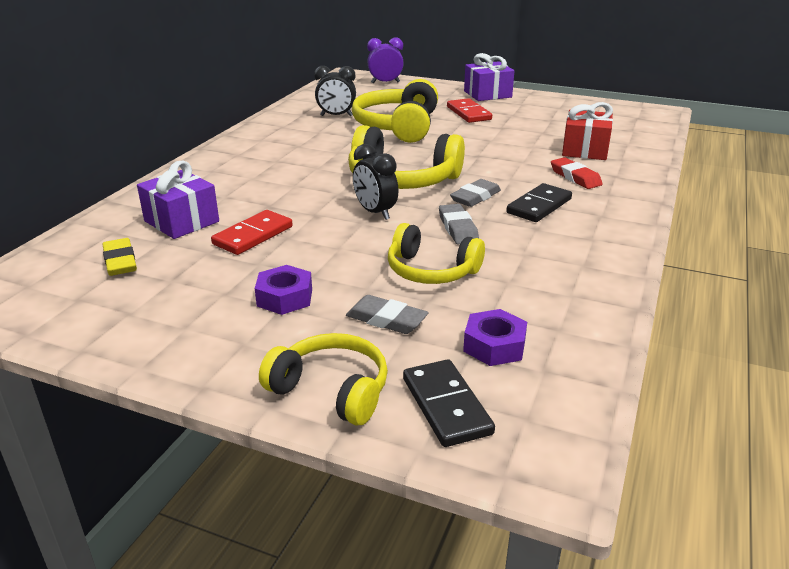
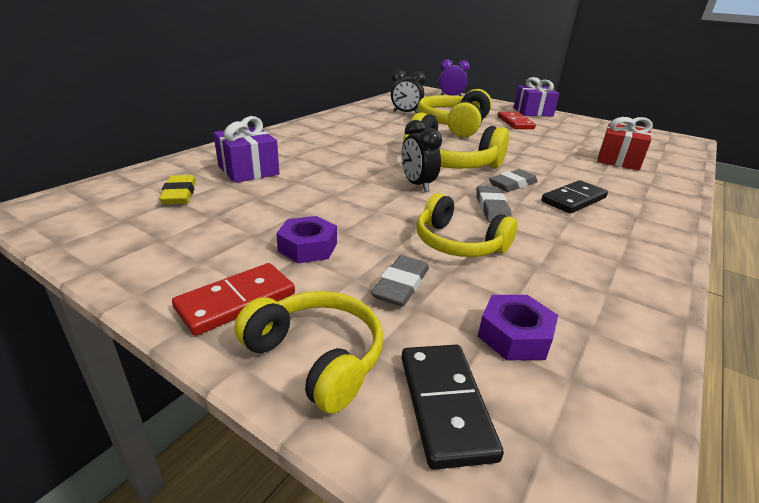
camera: 10 degrees right, 0 degrees up
red domino [211,210,293,255] -> red domino moved to [172,263,295,336]
grey eraser [346,295,429,334] -> grey eraser turned 75 degrees clockwise [371,255,429,307]
red eraser [551,157,603,189] -> none

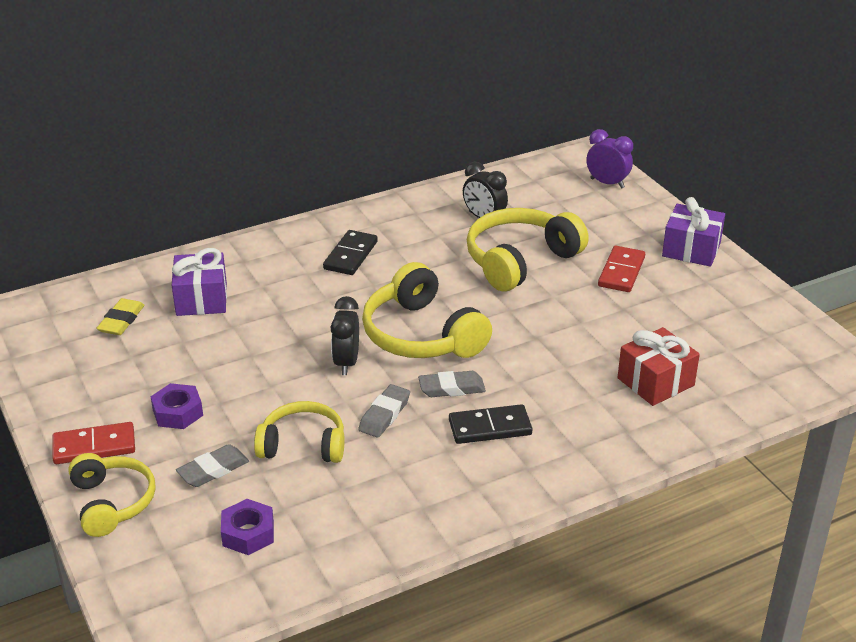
camera: 30 degrees right, 5 degrees up
black domino [401,345,504,470] -> black domino moved to [323,230,378,275]
yellow headphones [416,193,518,257] -> yellow headphones turned 120 degrees clockwise [254,401,345,463]

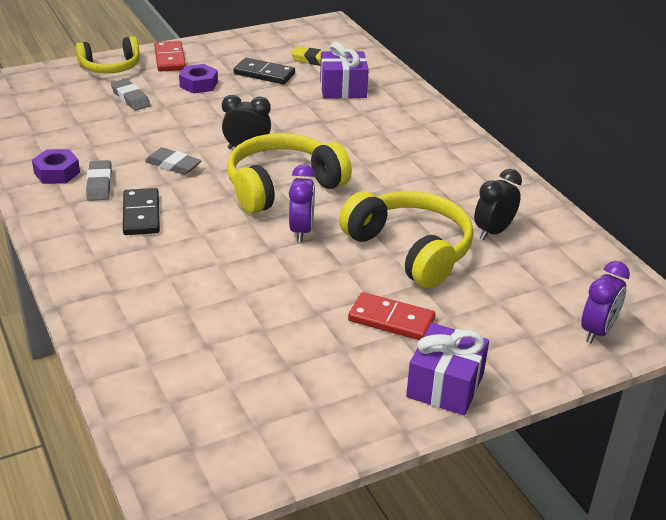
camera: 90 degrees right, 0 degrees up
purple nut [221,499,274,555] -> purple nut moved to [32,149,80,184]
yellow headphones [254,401,345,463] -> none
black domino [323,230,378,275] -> black domino moved to [234,58,295,84]
grey eraser [418,371,486,397] -> grey eraser moved to [86,160,112,201]
red gift [618,327,700,406] -> none
none -> purple clock [289,164,315,242]

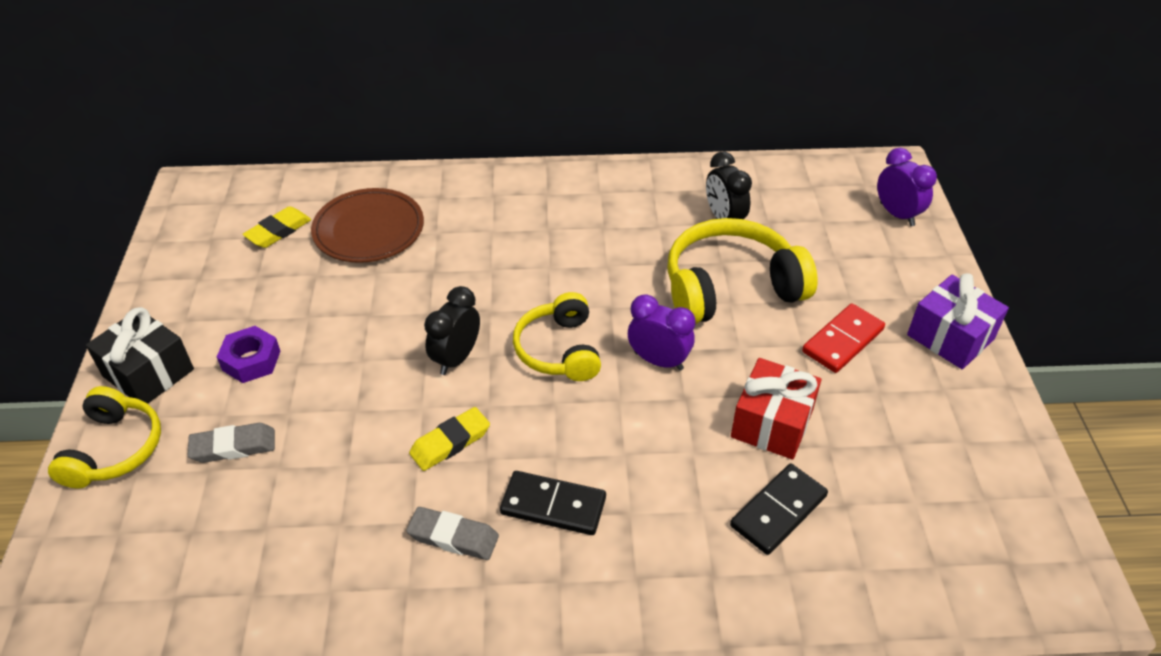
camera: 65 degrees left, 10 degrees up
purple nut [32,149,80,184] -> none
grey eraser [145,147,201,175] -> yellow eraser [409,407,490,471]
red domino [154,41,186,72] -> black gift [86,307,194,404]
yellow headphones [227,133,352,214] -> yellow headphones [513,292,601,381], size x0.65
black domino [234,58,295,84] -> black domino moved to [730,464,828,555]
purple gift [320,42,369,99] -> brown plate [311,188,424,263]
none -> red gift [731,358,821,460]

